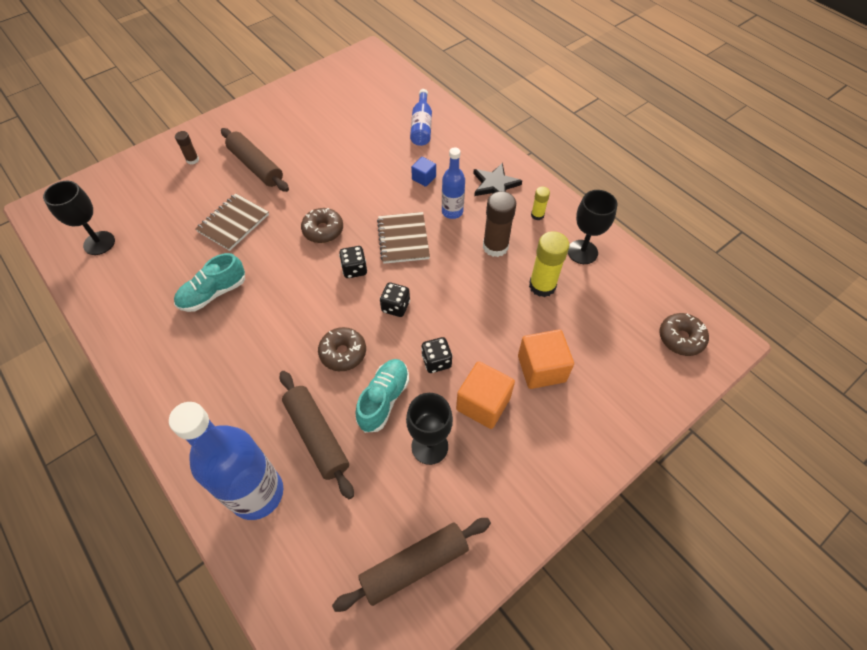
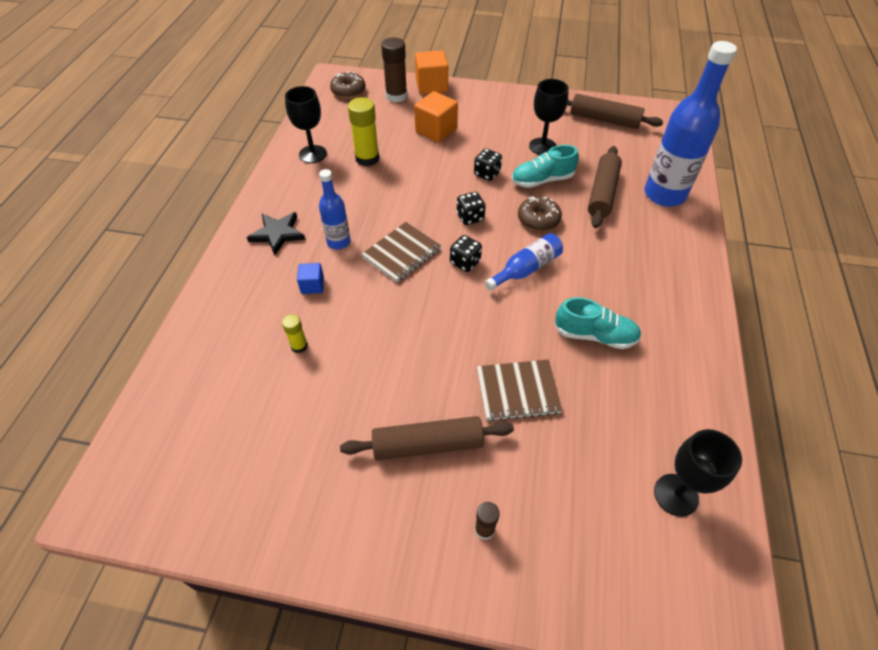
camera: 130 degrees left, 5 degrees down
brown rolling pin [221,128,289,192] -> brown rolling pin turned 75 degrees clockwise [340,416,514,461]
brown donut [301,208,343,243] -> none
blue bottle [410,89,432,146] -> blue bottle moved to [485,233,563,291]
orange cube [456,361,515,429] -> orange cube moved to [415,50,448,94]
brown glue stick [483,191,516,257] -> brown glue stick moved to [381,37,407,103]
yellow glue stick [531,186,550,220] -> yellow glue stick moved to [282,314,308,353]

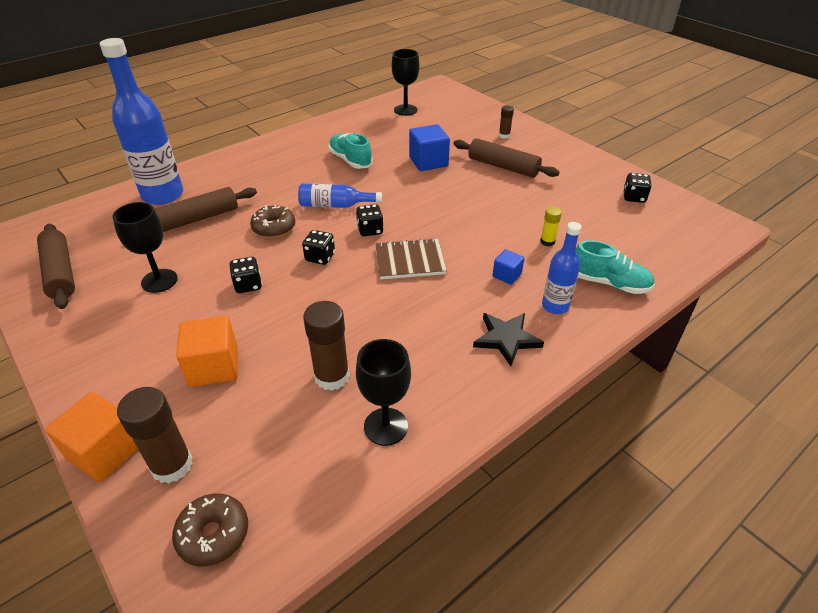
camera: 140 degrees left, 10 degrees down
blue bottle [319,169,351,249] -> blue bottle moved to [542,222,582,314]
yellow glue stick [348,97,379,166] -> brown glue stick [303,301,350,391]
brown notebook [477,359,563,421] -> blue cube [409,124,450,171]
turquoise shoe [511,145,579,188] -> turquoise shoe moved to [576,240,655,294]
none -> black dice [623,173,652,203]

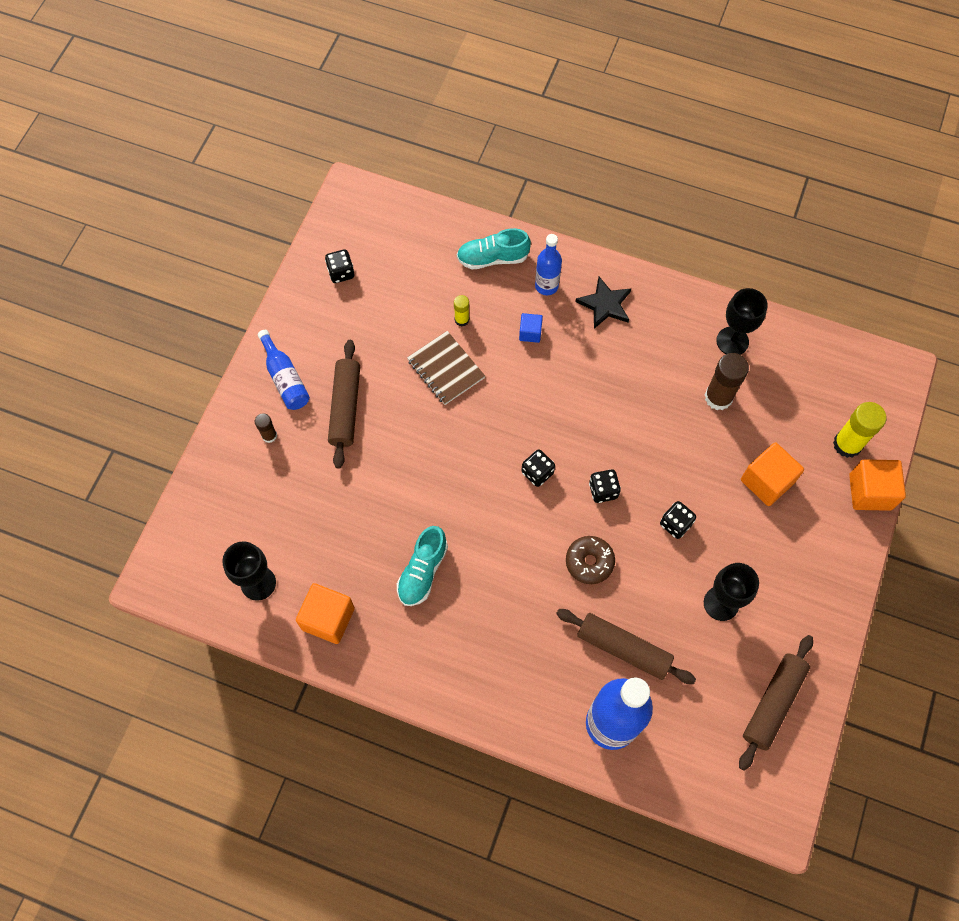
camera: 120 degrees left, 25 degrees up
brown glue stick [117,387,193,484] -> yellow glue stick [833,402,886,458]
brown donut [172,493,248,567] -> none
blue bottle [298,184,382,208] -> blue bottle moved to [258,330,310,410]
brown notebook [375,238,447,279] -> brown notebook moved to [407,331,485,405]
blue cube [409,124,450,171] -> none
turquoise shoe [576,240,655,294] -> turquoise shoe turned 90 degrees counterclockwise [457,228,531,269]
none -> orange cube [296,583,355,644]

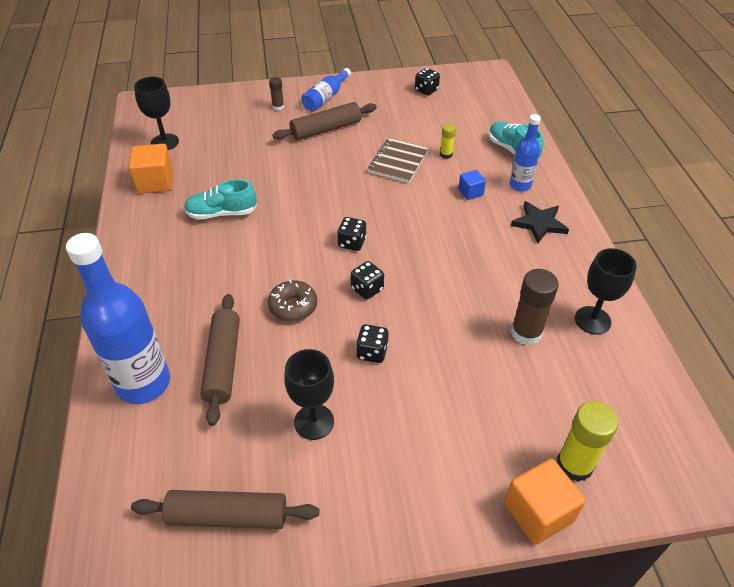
camera: 60 degrees right, 20 degrees down
orange cube [741,442,804,506] -> none

